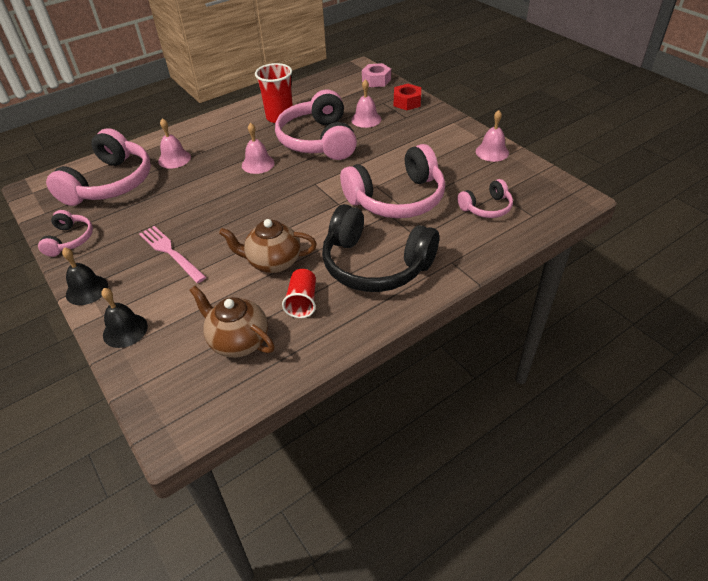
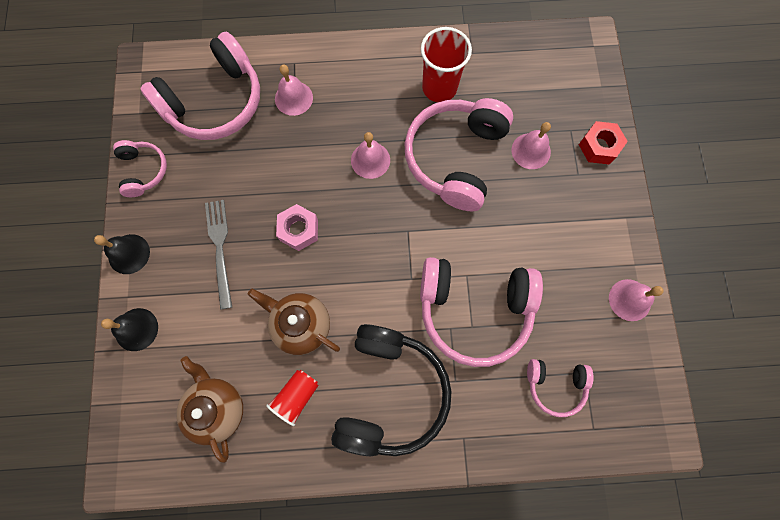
camera: 30 degrees right, 30 degrees up
pink headphones [38,210,93,257] -> pink headphones turned 45 degrees counterclockwise [113,140,167,197]
pink fork [139,226,206,283] -> grey fork [205,200,232,309]
black headphones [322,204,439,292] -> black headphones turned 135 degrees counterclockwise [331,324,452,456]
pink nut [362,63,391,87] -> pink nut moved to [276,204,318,251]

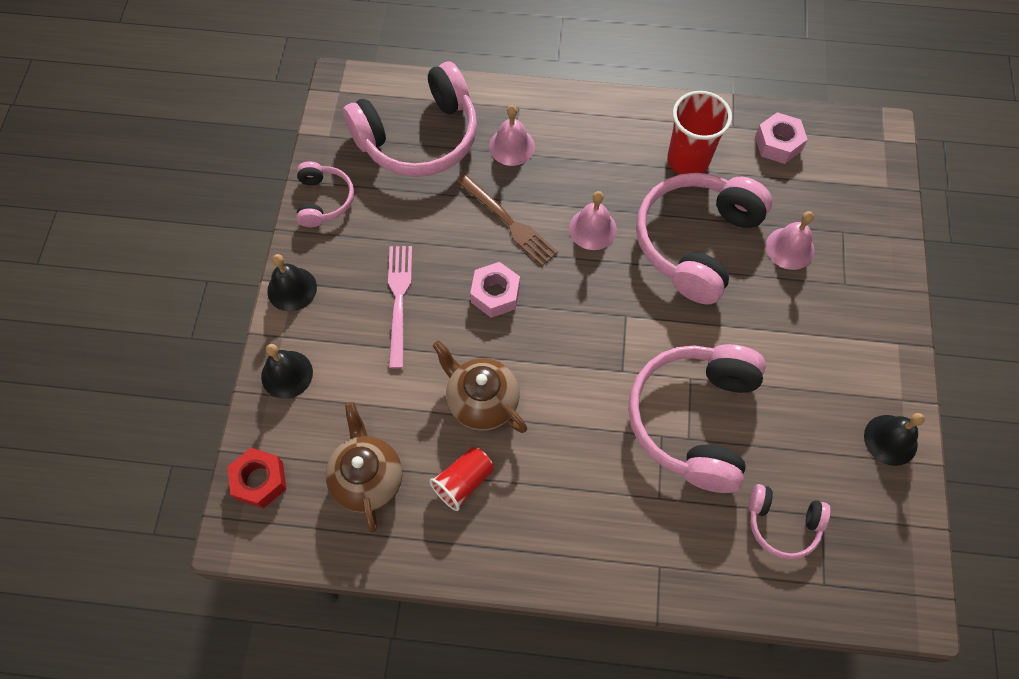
camera: 10 degrees right, 10 degrees down
grey fork [205,200,232,309] -> pink fork [388,246,412,368]
black headphones [331,324,452,456] -> none
pink headphones [420,257,543,367] -> pink headphones turned 90 degrees clockwise [628,344,766,493]
red nut [579,121,628,164] -> red nut moved to [227,448,286,508]
pink bell [609,279,664,321] -> black bell [864,413,925,466]
none -> brown fork [456,174,558,266]
none -> pink nut [755,112,808,164]

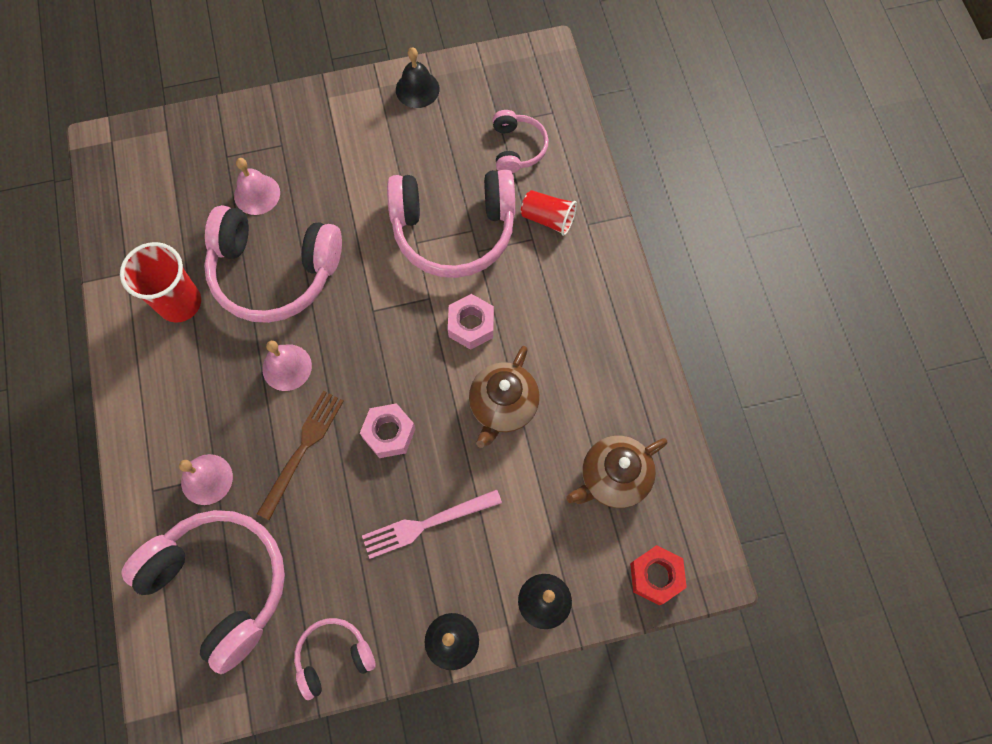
camera: 110 degrees left, 5 degrees up
red cup [429,447,494,511] -> red cup moved to [521,190,577,236]
pink nut [755,112,808,164] -> pink nut moved to [448,294,494,350]

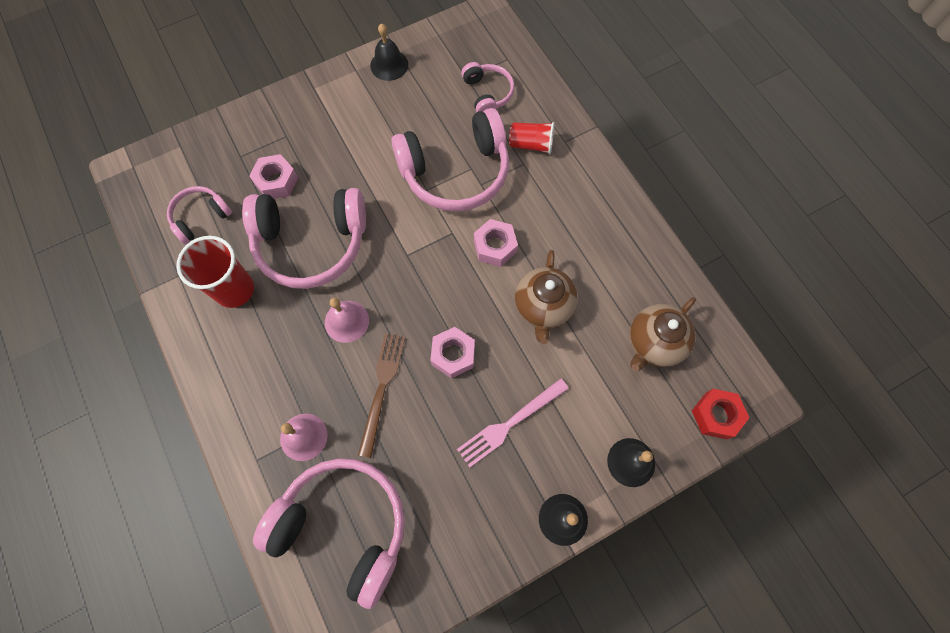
camera: 15 degrees left, 0 degrees up
pink bell [234,158,280,215] -> pink nut [249,154,298,199]
pink headphones [294,618,376,700] -> pink headphones moved to [167,186,232,244]

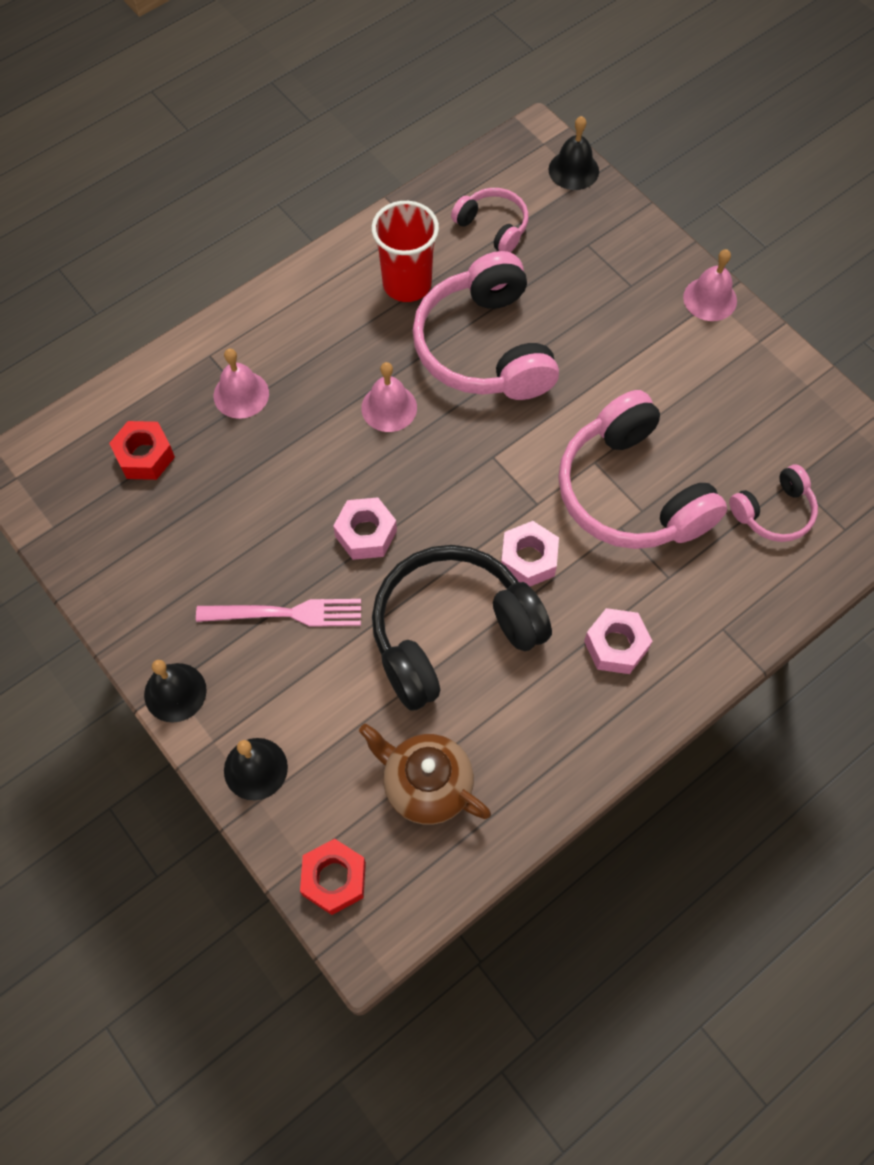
camera: 80 degrees right, 5 degrees down
pink nut [249,154,298,199] -> pink nut moved to [584,608,652,674]
pink headphones [253,458,405,609] -> red nut [109,421,175,480]
brown fork [358,333,405,458] -> none
black bell [370,23,408,81] -> black bell moved to [548,116,599,190]
pink fork [457,378,569,467] -> pink fork turned 135 degrees clockwise [196,599,361,627]
red cup [509,122,554,154] -> none
brown teapot [515,250,578,344] -> black headphones [372,545,552,711]
none -> pink bell [683,249,737,321]

